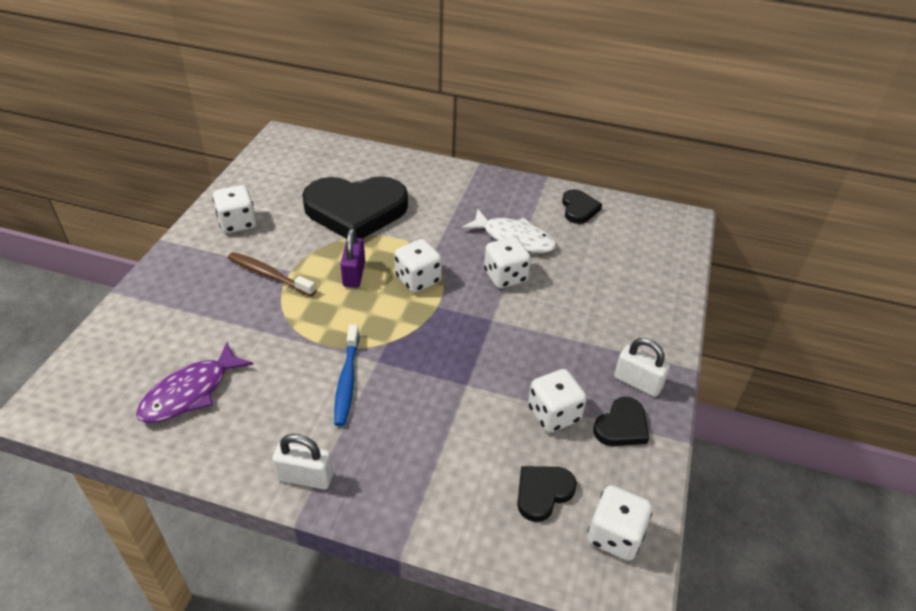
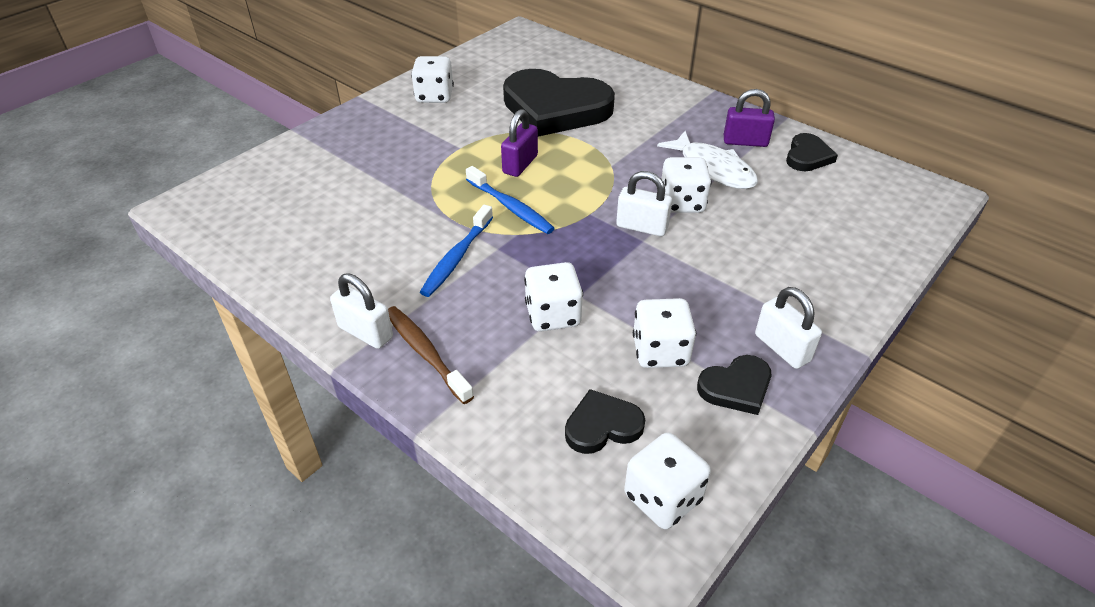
camera: 25 degrees right, 0 degrees up
purple fish [136,342,253,423] -> none
brown toothbrush [228,252,316,296] -> brown toothbrush moved to [388,306,474,404]
white dice [395,239,442,293] -> white dice moved to [524,262,583,331]
none -> blue toothbrush [466,166,555,234]
none -> white padlock [616,171,672,236]
none -> purple padlock [724,89,775,147]

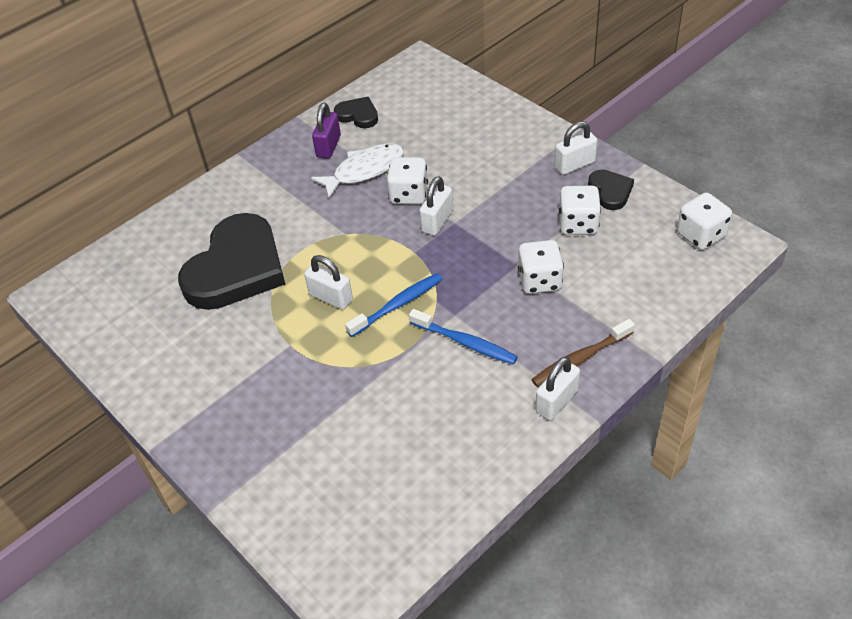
camera: 80 degrees left, 5 degrees up
white dice [411,56,454,103] -> none
purple padlock [501,109,538,177] -> white padlock [304,255,353,310]
black heart [565,389,645,454] -> none

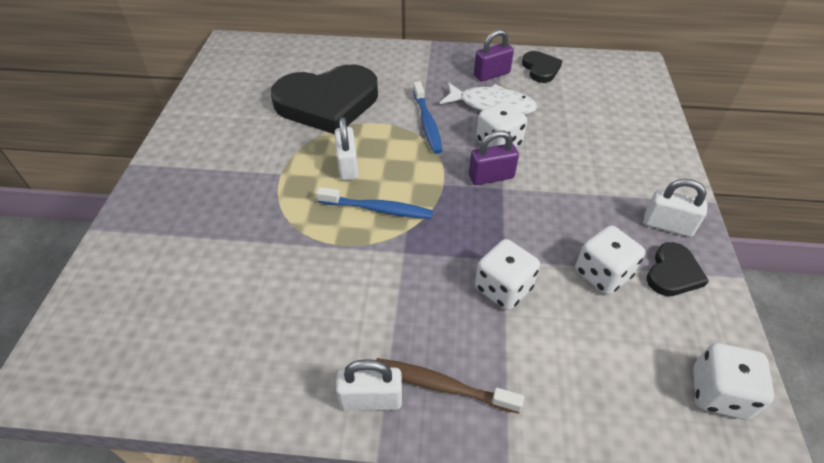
camera: 45 degrees right, 0 degrees up
blue toothbrush [409,309,518,365] -> blue toothbrush moved to [413,81,442,154]
white padlock [420,176,453,236] -> purple padlock [469,130,519,185]

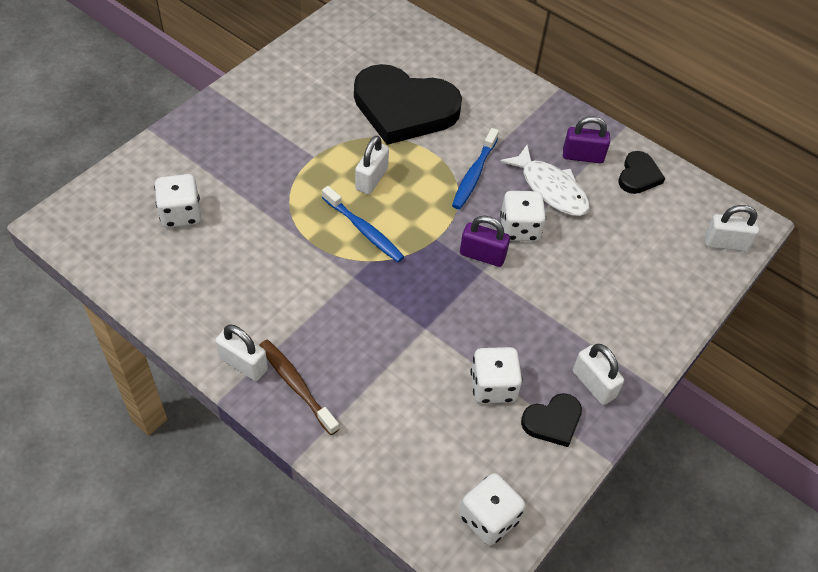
camera: 30 degrees right, 5 degrees up
white dice [475,239,540,310] -> white dice moved to [154,174,201,228]
none -> white padlock [704,205,759,251]

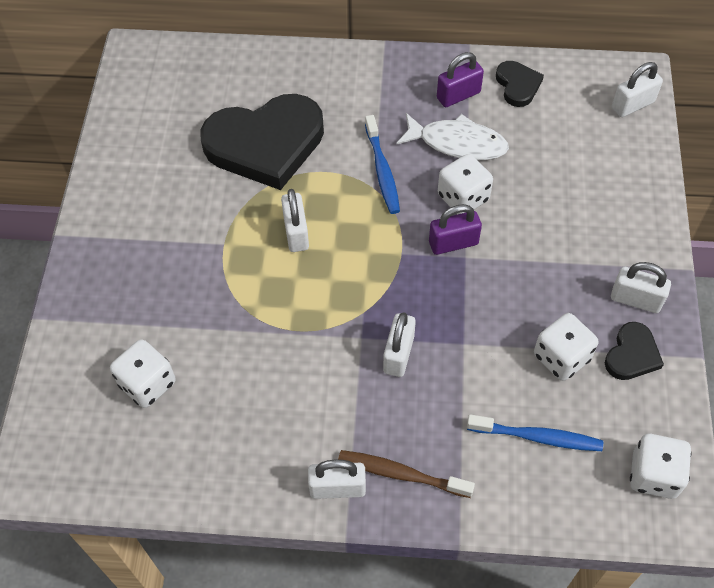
camera: 30 degrees left, 5 degrees up
blue toothbrush [322,186,404,262] -> blue toothbrush moved to [467,414,603,451]
none -> white padlock [383,312,416,377]

